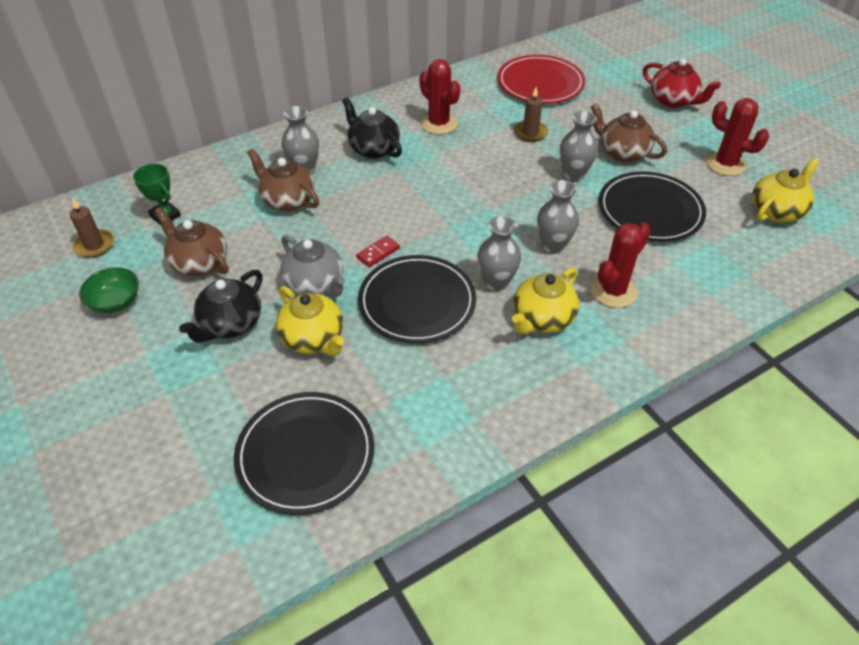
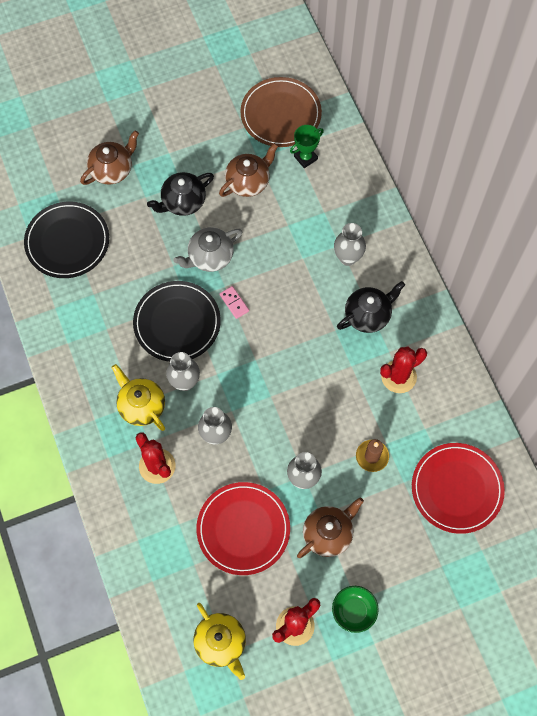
camera: 100 degrees right, 20 degrees up
brown candle [69,198,114,258] -> brown plate [240,77,322,147]
green bowl [79,267,139,313] -> green bowl moved to [332,586,379,633]
black teapot [179,270,263,343] -> black teapot turned 75 degrees counterclockwise [147,172,214,216]
brown teapot [247,149,319,211] -> brown teapot moved to [80,131,139,185]
yellow teapot [276,286,344,356] -> none
red domino [356,236,400,267] -> pink domino [219,286,249,319]
black plate [599,171,706,242] -> red plate [196,482,290,575]
red teapot [643,59,721,108] -> none

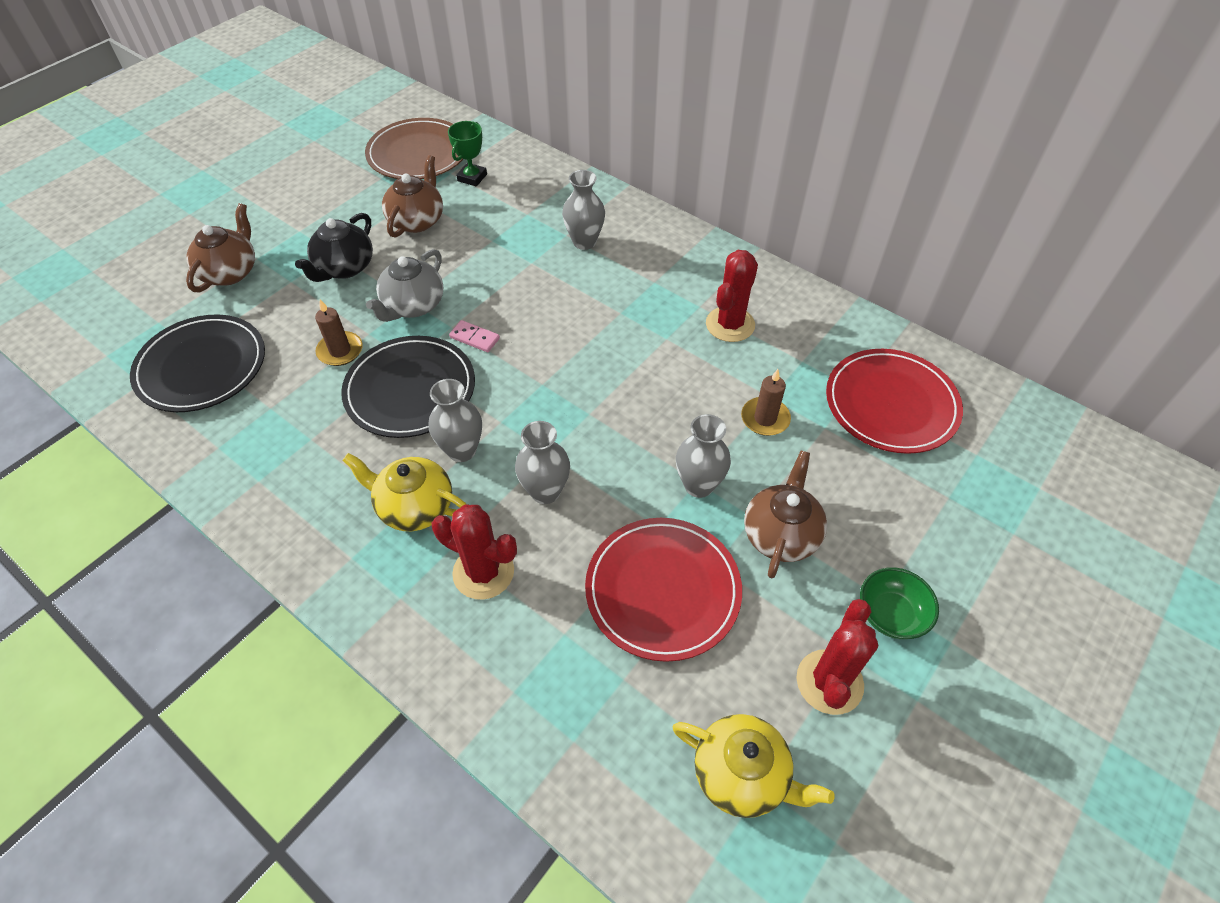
camera: 30 degrees left, 15 degrees down
black teapot [337,281,405,333] -> none
none -> brown candle [315,300,363,366]

